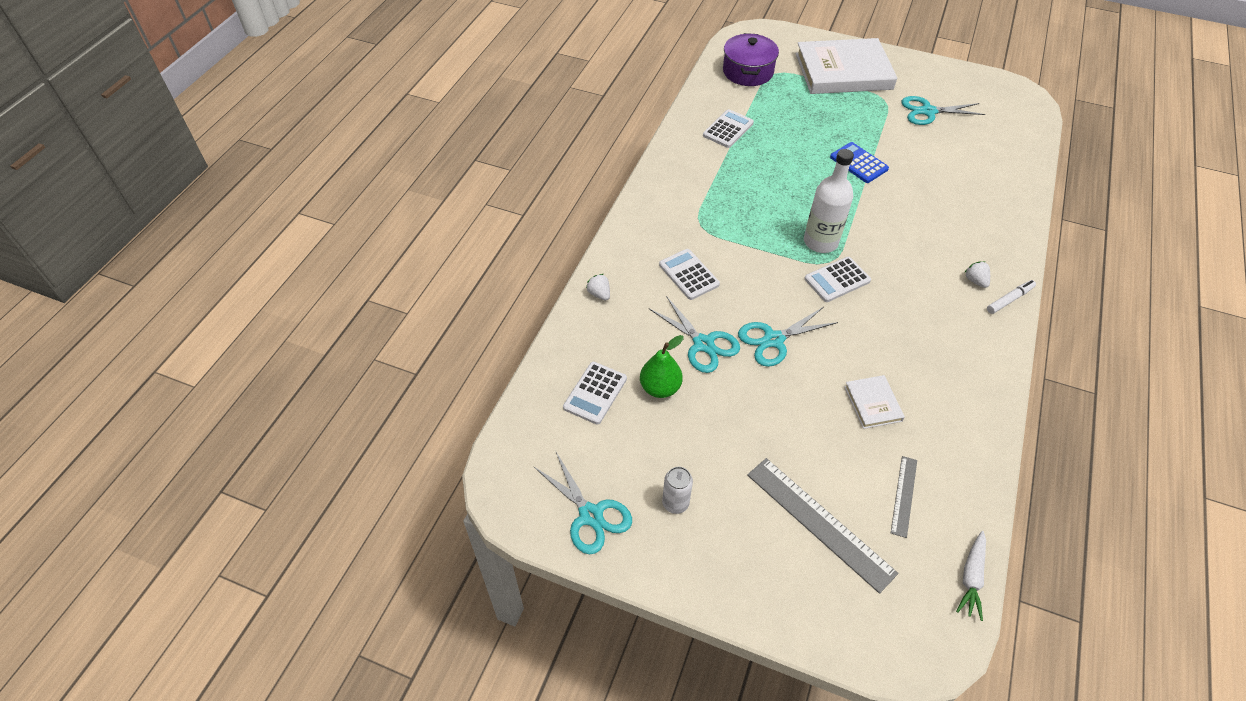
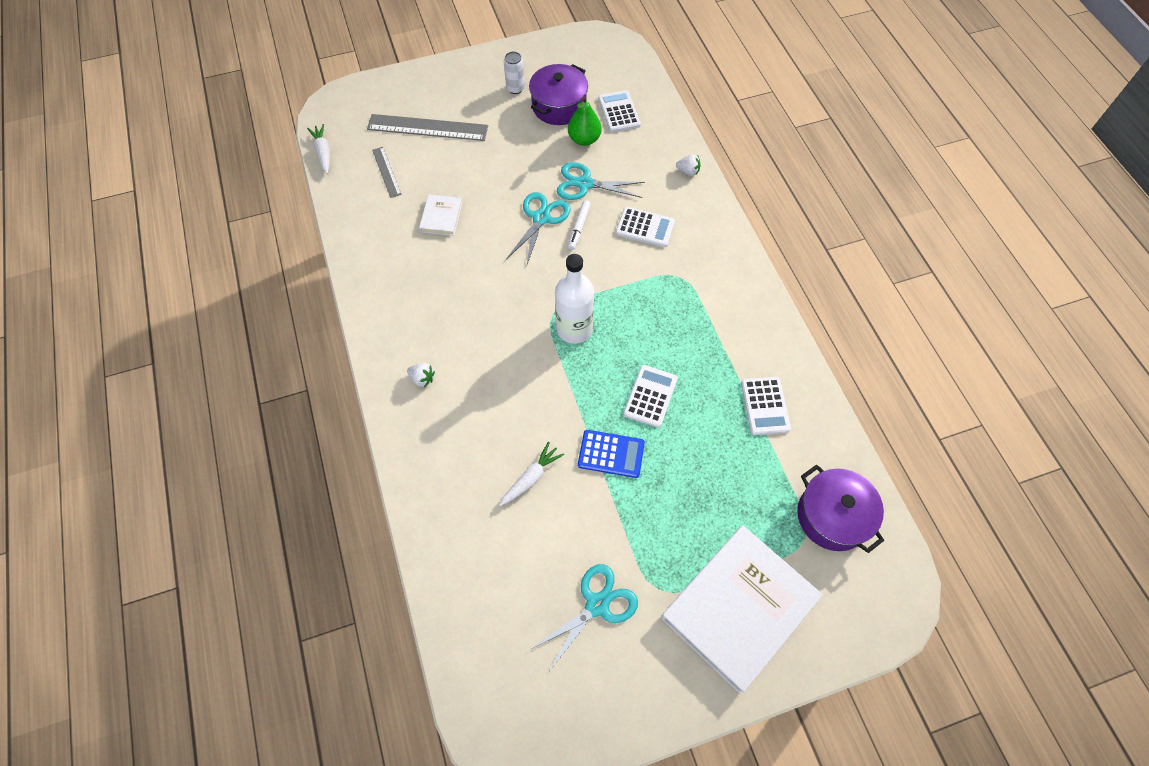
camera: 140 degrees right, 10 degrees up
turquoise scissors [533,452,632,554] -> none
white calculator [804,257,871,302] -> white calculator moved to [623,365,678,428]
white book [844,375,905,429] -> white book turned 60 degrees clockwise [419,194,463,236]
white marker [987,280,1036,314] -> white marker moved to [568,200,591,250]
none -> white carrot [499,442,564,506]
none -> purple pot [529,64,588,125]

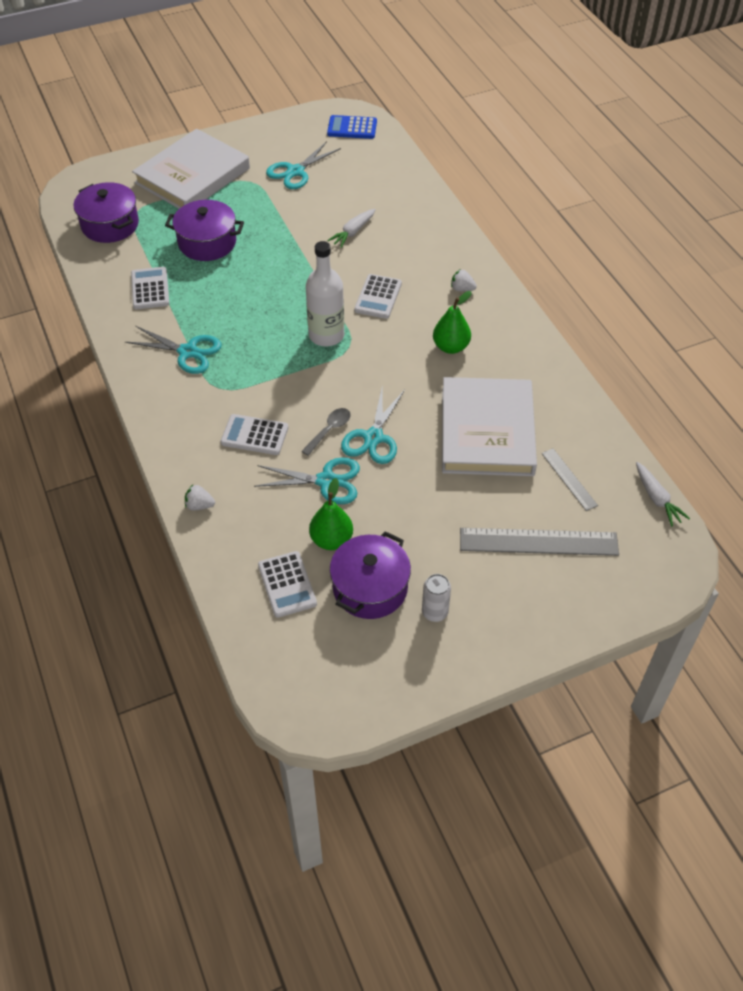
camera: 175 degrees right, 10 degrees down
white book [419,194,463,236] -> white book [442,377,537,476], size x2.28
white marker [568,200,591,250] -> grey spoon [301,408,351,456]
blue calculator [578,430,645,478] -> blue calculator moved to [327,115,377,139]
white calculator [623,365,678,428] -> white calculator moved to [354,274,402,319]
none -> turquoise scissors [125,326,222,374]
none -> purple pot [165,200,244,261]
none -> green pear [433,291,472,354]

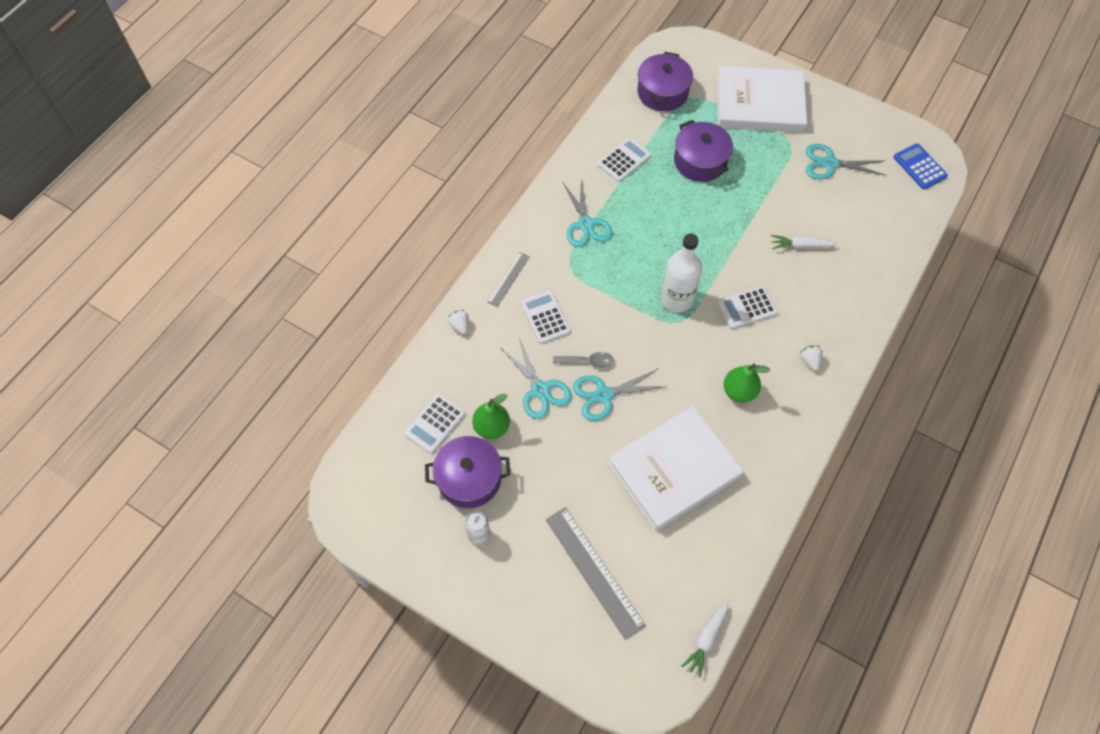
camera: 55 degrees right, 10 degrees up
grey ruler [542,448,598,511] -> grey ruler moved to [487,252,530,307]

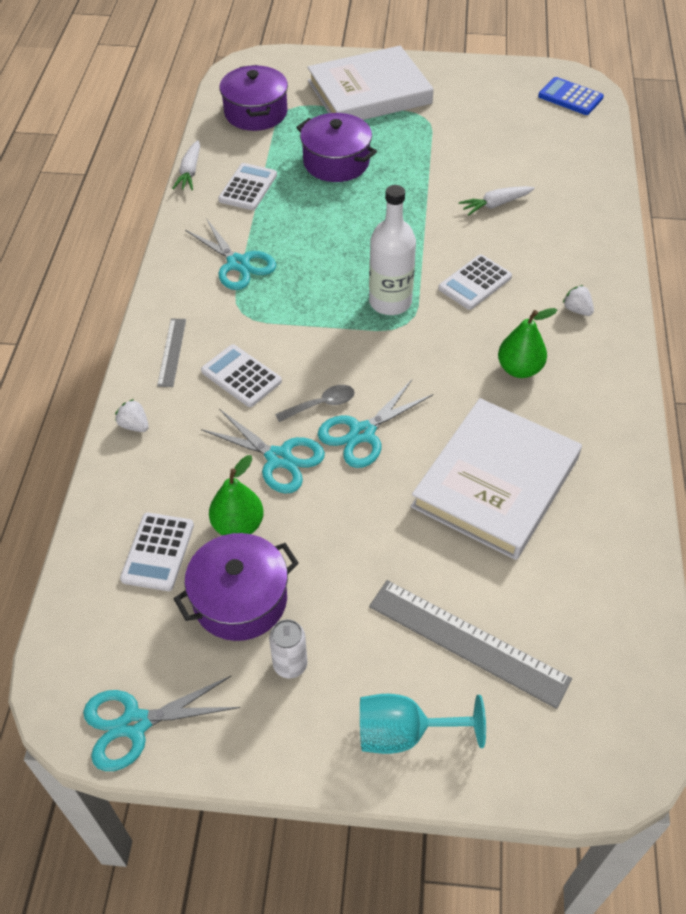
camera: 25 degrees left, 10 degrees down
white carrot [682,602,728,678] -> white carrot moved to [172,140,200,190]
turquoise scissors [806,144,886,180] -> turquoise scissors moved to [83,676,240,771]
none -> turquoise goblet [360,694,486,754]

